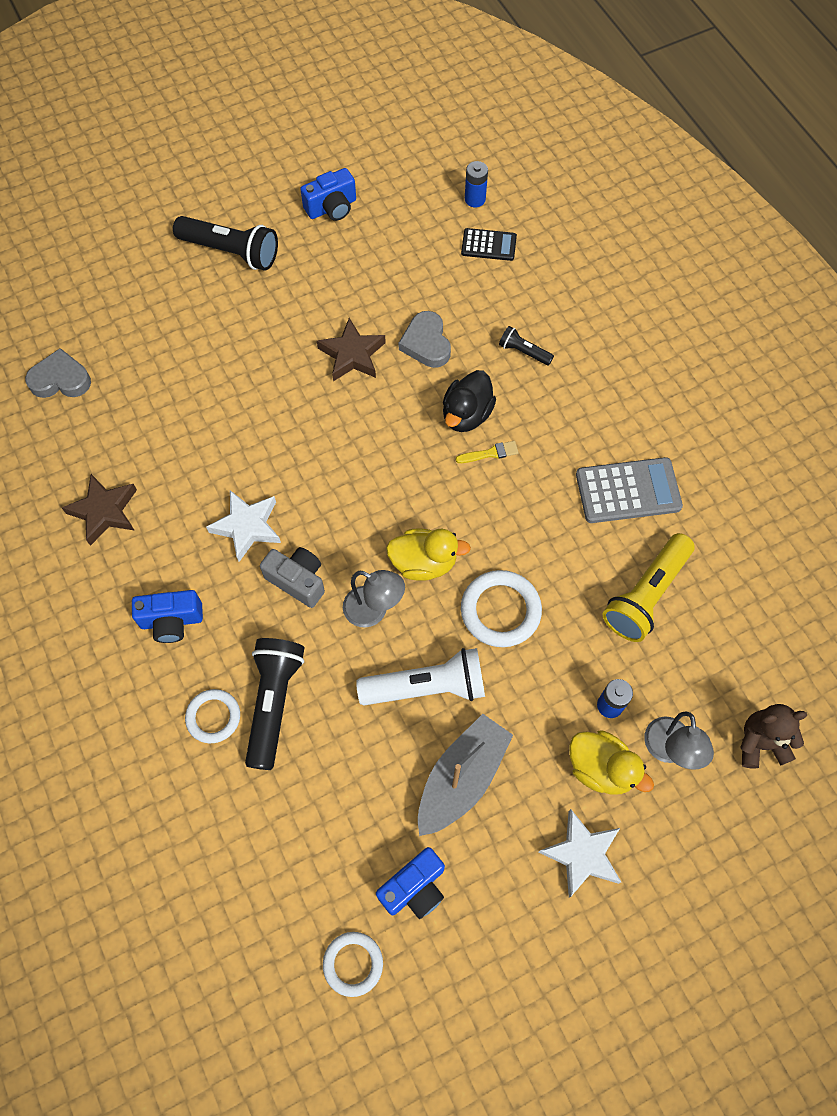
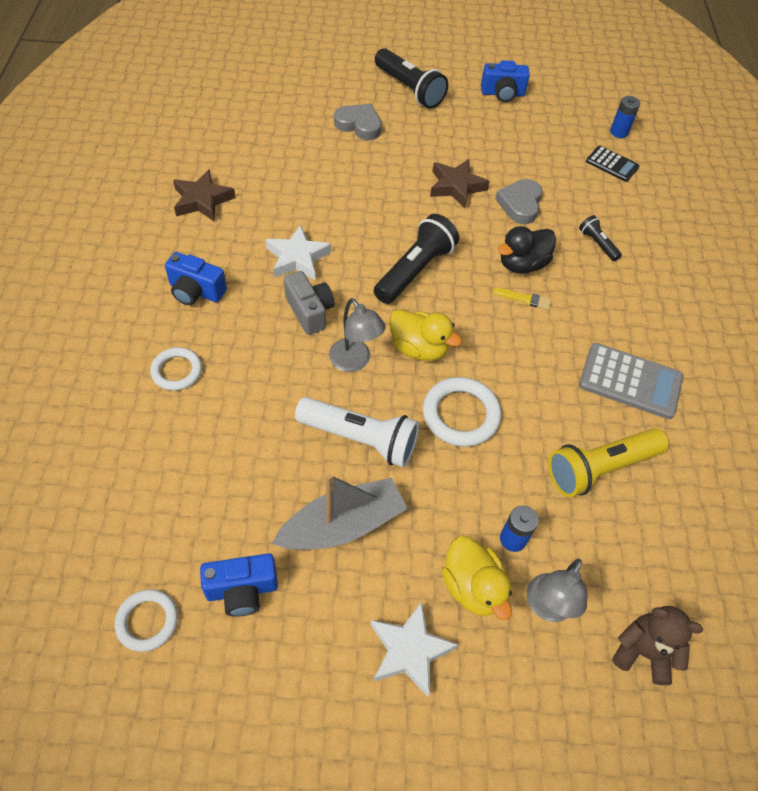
camera: 25 degrees right, 10 degrees down
grey heart [25,348,91,398] -> grey heart moved to [334,104,382,140]
black flashlight [245,638,304,770] -> black flashlight moved to [374,214,459,304]

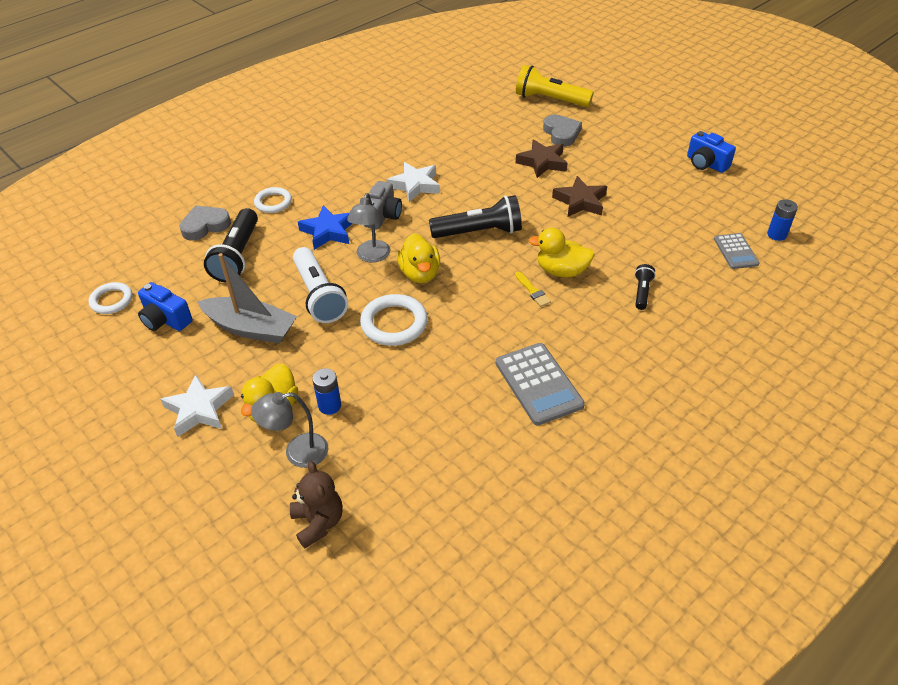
camera: 50 degrees right, 10 degrees down
blue camera [165,252,227,305] -> none
brown star [173,169,236,222] -> brown star moved to [516,139,568,178]
black flashlight [375,48,448,109] -> black flashlight moved to [204,208,258,283]
grey heart [495,179,542,224] -> grey heart moved to [179,205,231,241]
black duck [498,226,556,274] -> yellow duck [528,227,595,277]
yellow flashlight [548,428,669,497] -> yellow flashlight moved to [516,65,594,107]
black calculator [586,146,640,182] -> grey calculator [714,233,760,269]
none -> blue star [298,205,353,250]

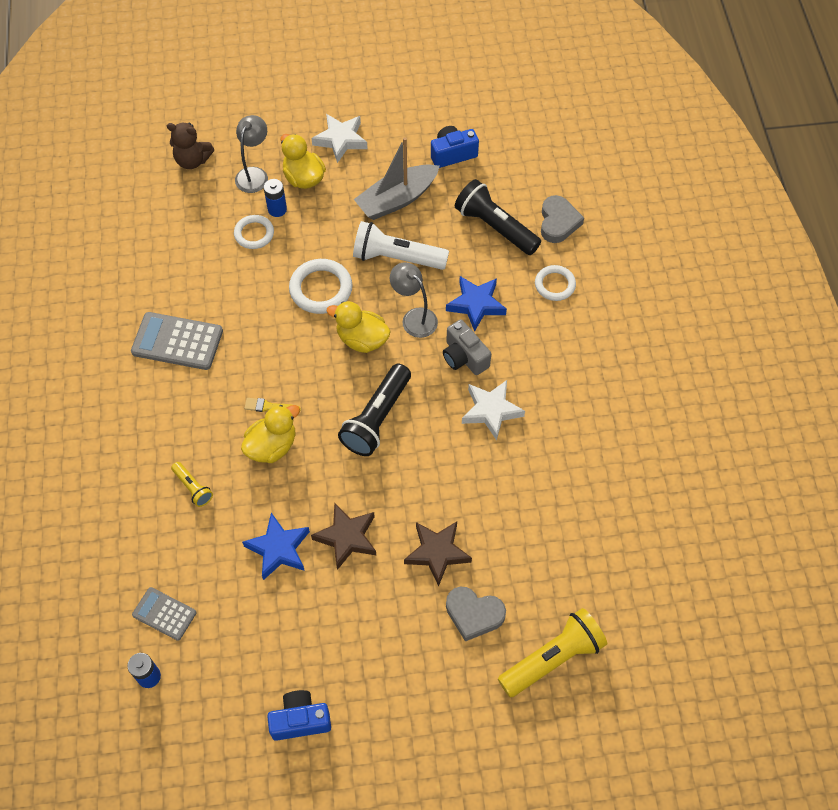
camera: 125 degrees right, 15 degrees up
white ring [88,282,133,314] -> white ring moved to [234,215,274,249]
black flashlight [635,264,656,310] -> yellow flashlight [171,462,213,507]
none -> blue star [242,513,310,580]

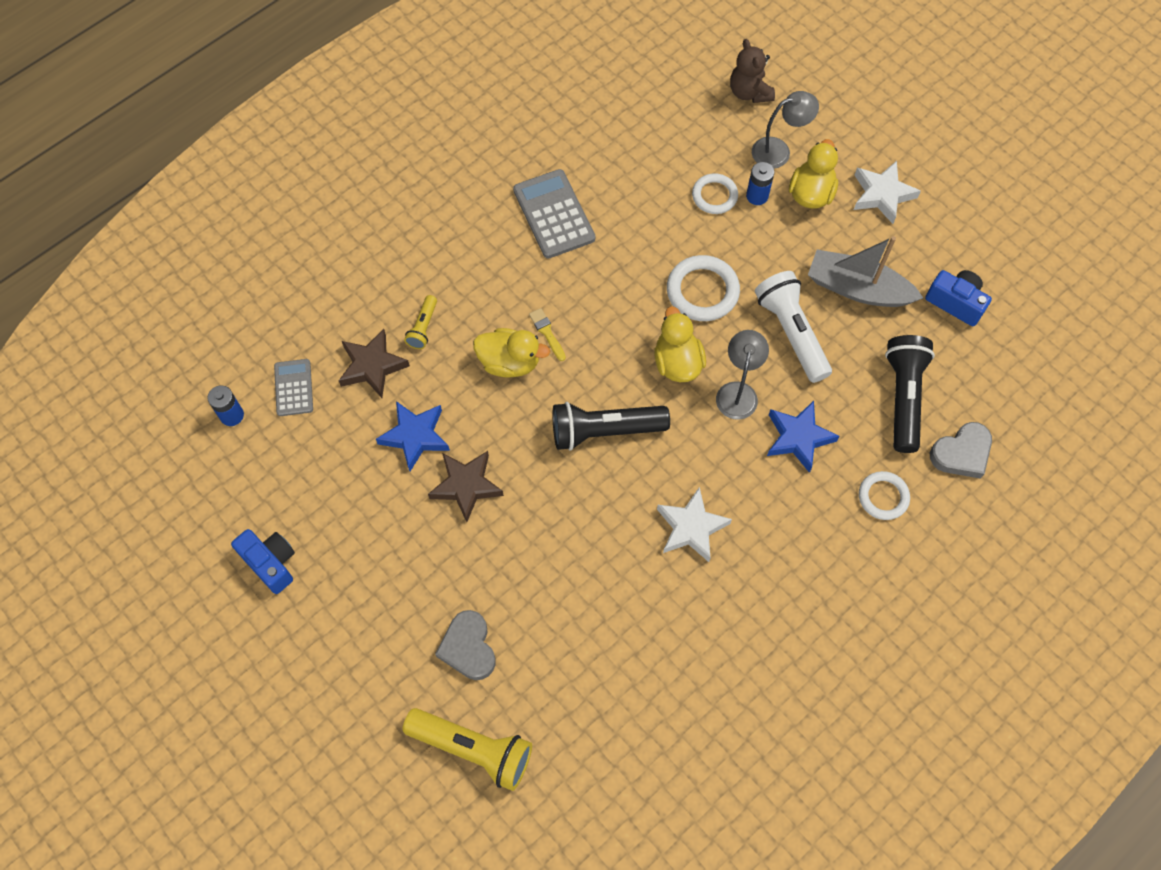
camera: 55 degrees right, 5 degrees up
brown star [404,521,472,587] -> brown star moved to [339,329,410,398]
grey camera [443,319,491,375] -> none

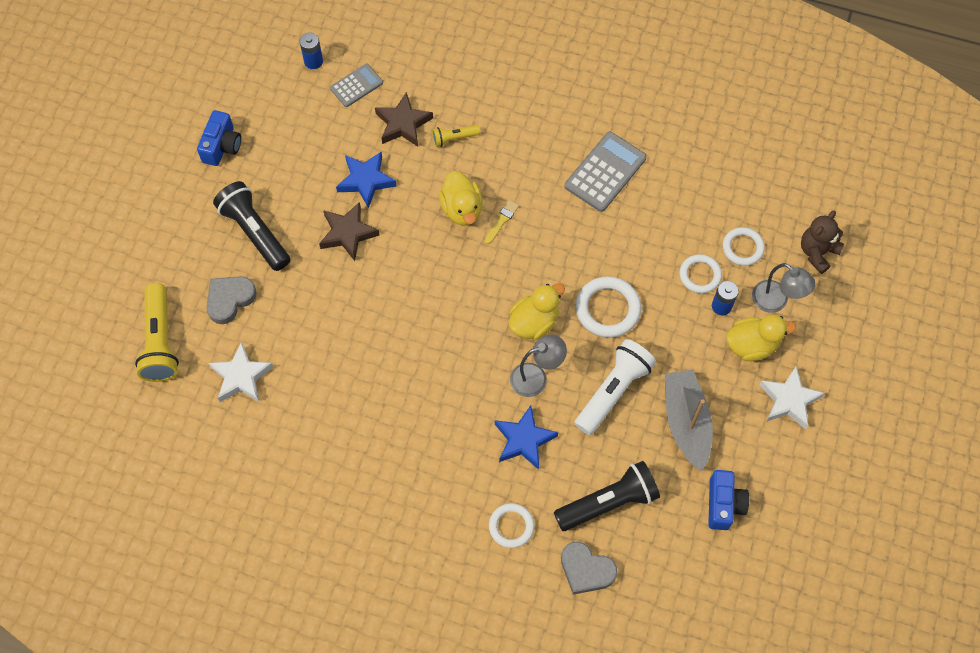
camera: 60 degrees right, 0 degrees up
black flashlight [553,402,670,451] -> black flashlight moved to [213,181,290,271]
white star [657,487,732,562] -> white star moved to [209,342,273,402]
none -> white ring [723,227,765,266]

